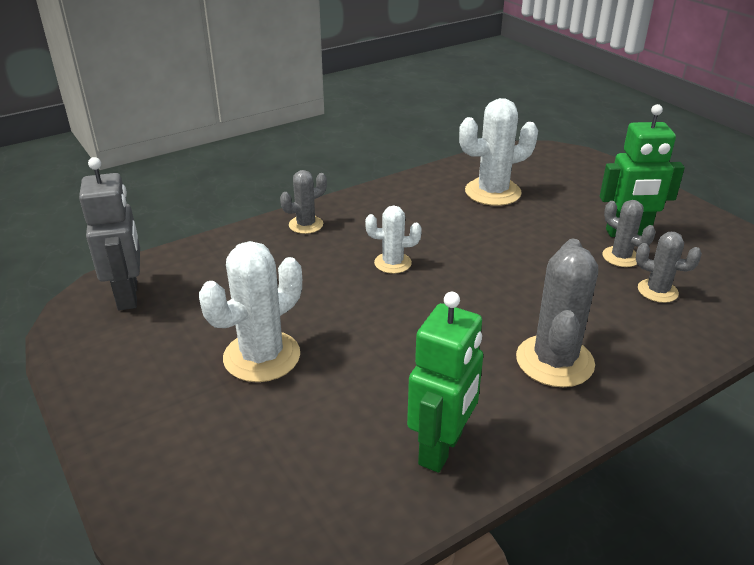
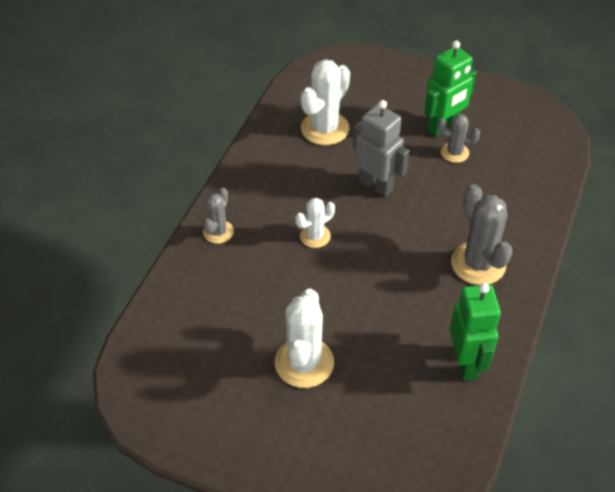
camera: 35 degrees left, 15 degrees up
grey robot [79,157,140,311] -> grey robot moved to [353,100,409,197]
grey cactus [636,232,702,303] -> none

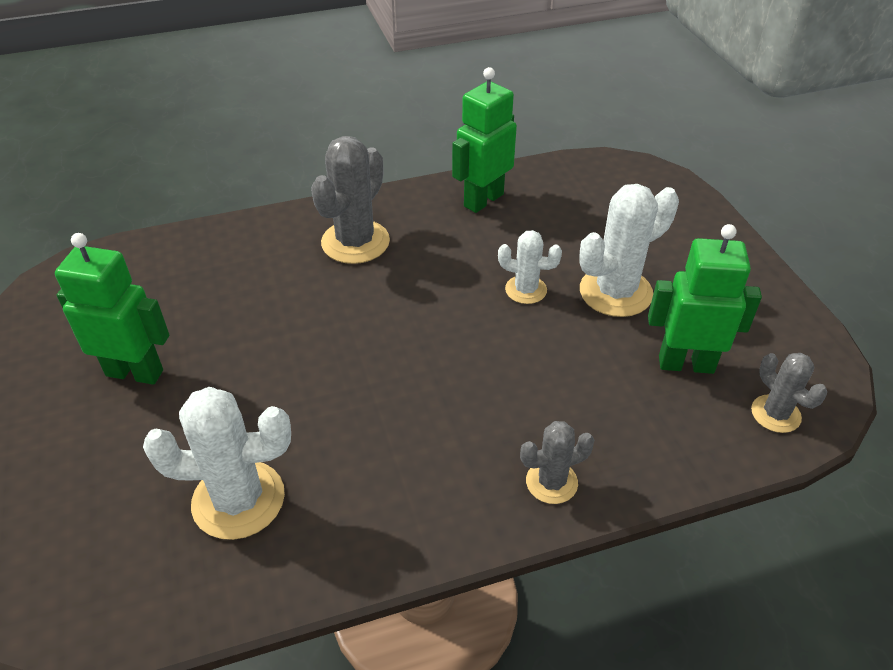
camera: 130 degrees left, 5 degrees down
white cactus [296,198,335,248] -> white cactus moved to [498,230,562,304]
grey robot [353,100,409,197] -> none
grey cactus [438,114,480,163] -> grey cactus moved to [751,353,827,433]
none -> green robot [648,224,762,374]

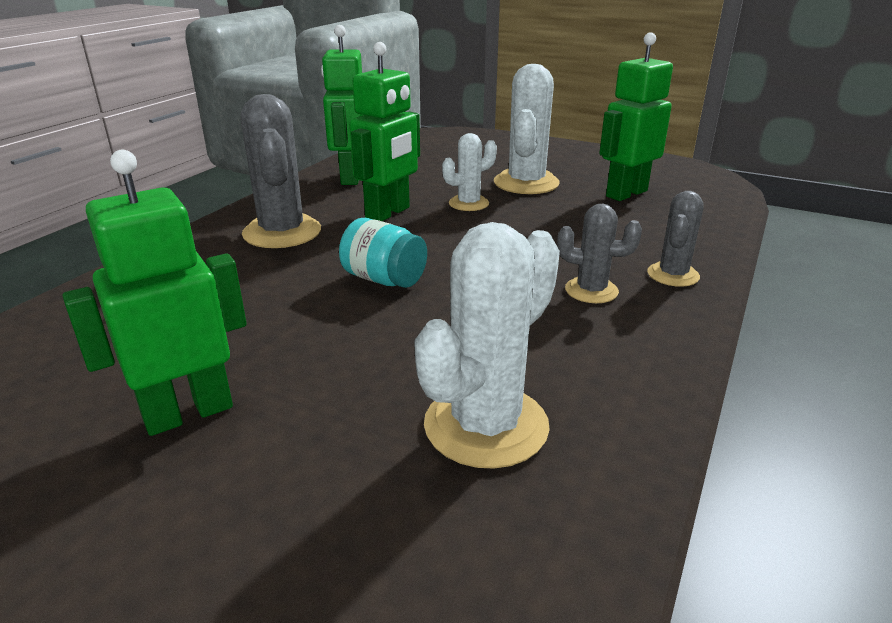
camera: 45 degrees left, 15 degrees down
grey cactus [751,353,827,433] -> grey cactus moved to [557,204,642,303]
none -> turquoise jar [339,218,427,288]
none -> green robot [349,42,420,221]

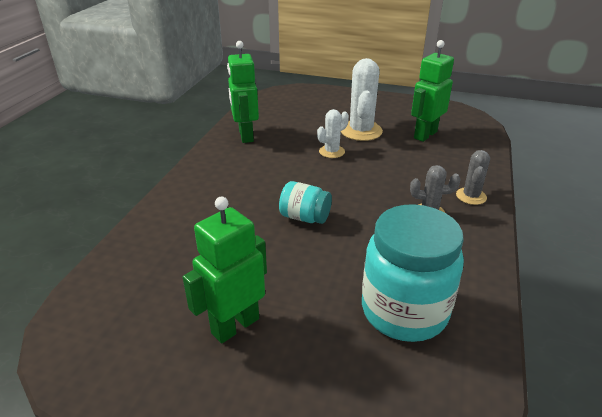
camera: 10 degrees left, 5 degrees up
grey cactus [240,94,321,248] -> none
green robot [349,42,420,221] -> none
white cactus [414,222,560,469] -> turquoise jar [362,204,464,342]

